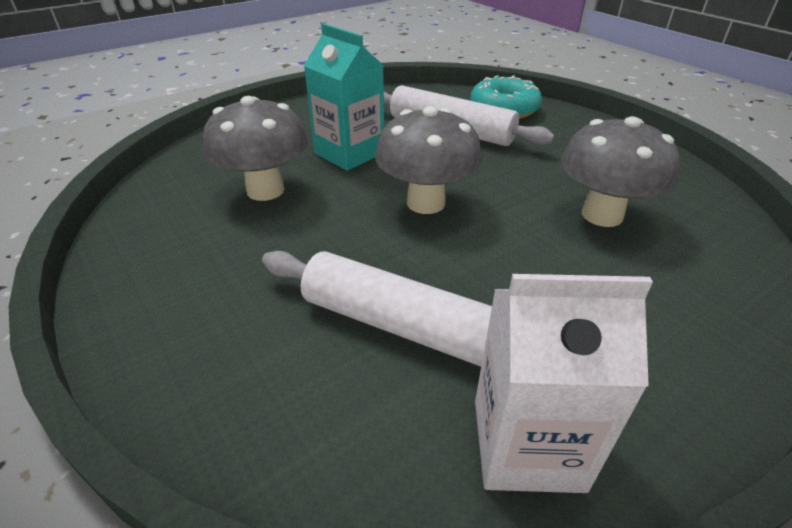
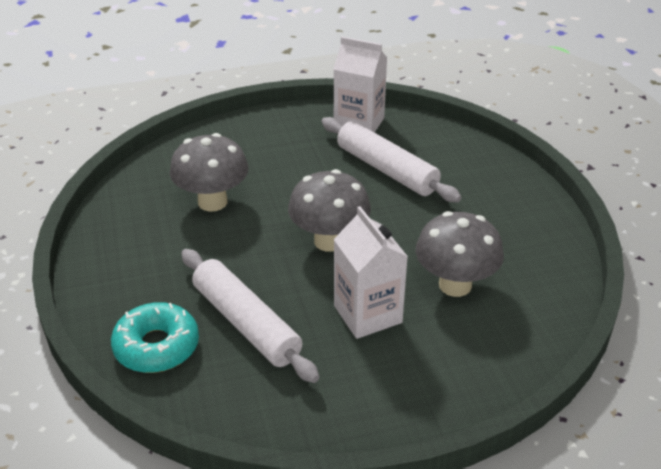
camera: 160 degrees left, 0 degrees up
turquoise carton [304,23,384,171] -> white carton [334,206,408,339]

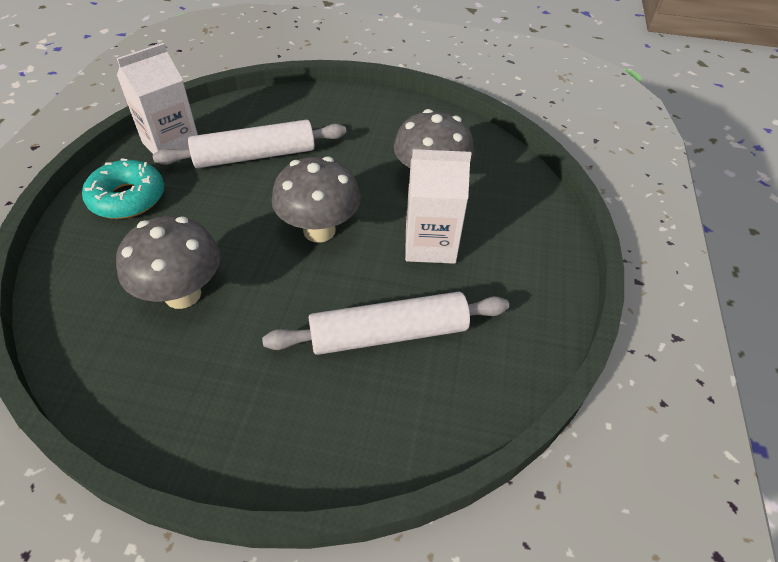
camera: 65 degrees left, 10 degrees up
turquoise donut [111,302,199,373] -> turquoise donut moved to [82,158,164,219]

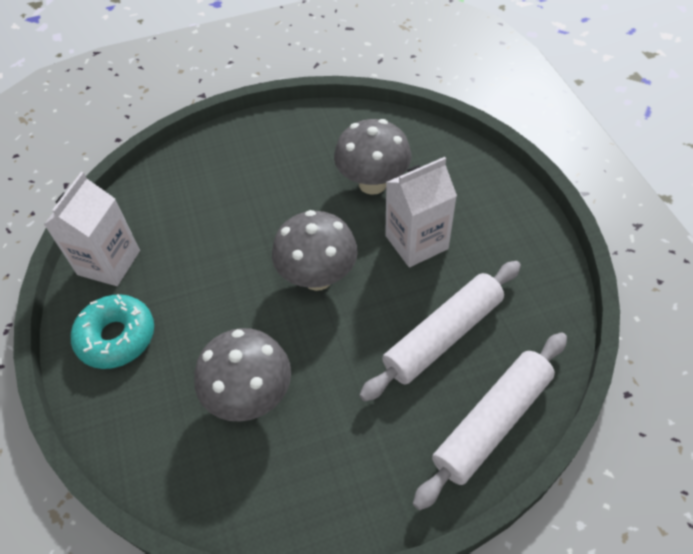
camera: 25 degrees left, 5 degrees up
white rolling pin [152,120,346,168] -> white rolling pin moved to [413,332,567,510]

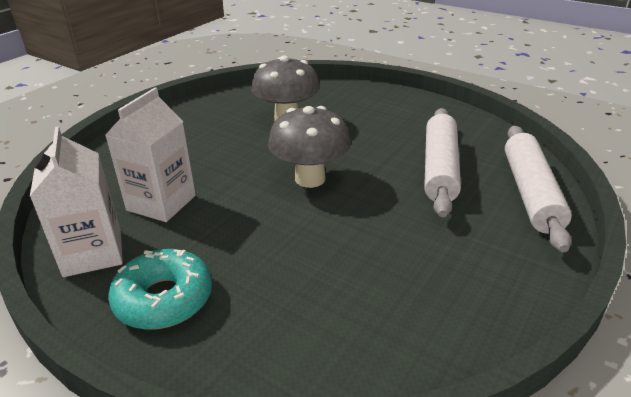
camera: 40 degrees left, 20 degrees down
grey mushroom [194,328,291,422] -> none
white carton [385,157,457,267] -> white carton moved to [106,88,196,222]

